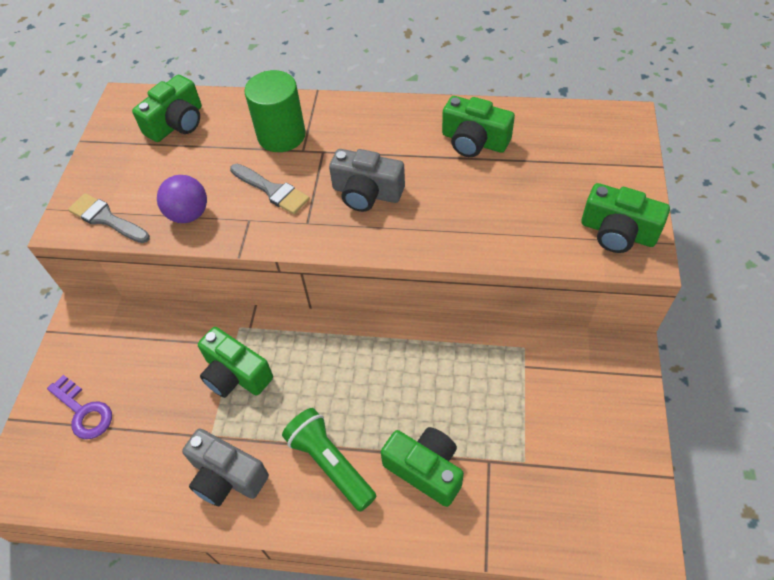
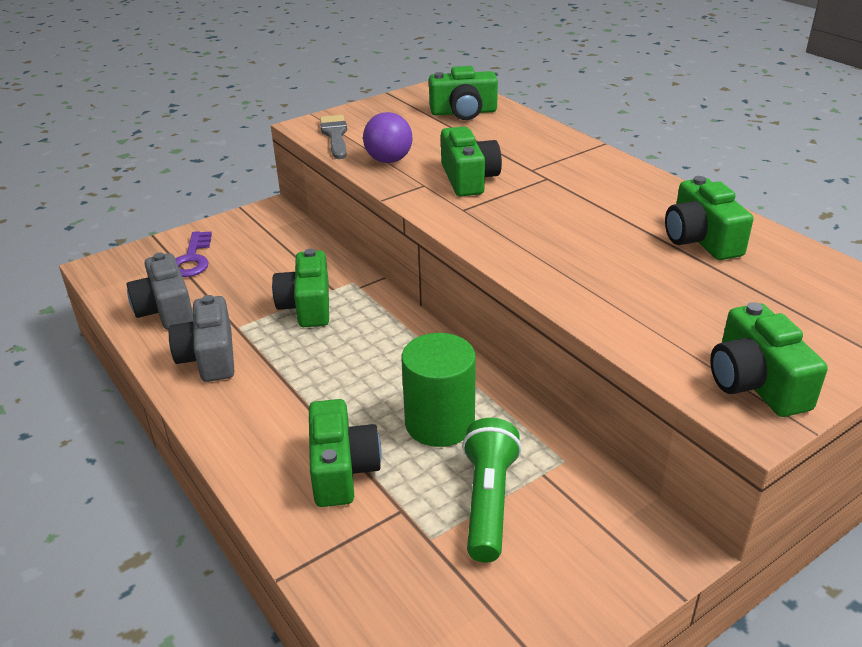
camera: 45 degrees right, 20 degrees down
grey brush [230,164,310,214] -> green camera [441,126,502,197]
green cylinder [244,70,306,152] -> green cylinder moved to [402,333,476,447]
green flashlight [282,408,376,512] -> green flashlight moved to [462,418,522,563]
grey camera [329,149,405,212] -> grey camera moved to [127,253,193,330]

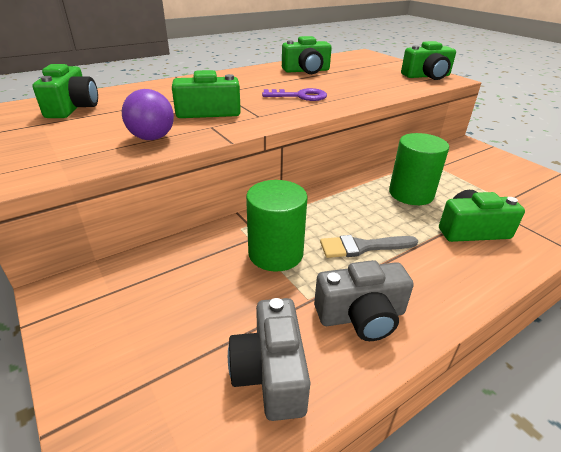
camera: 90 degrees left, 0 degrees up
grey camera [127,253,193,330] -> grey camera turned 105 degrees clockwise [228,298,310,421]
purple key [175,231,212,277] -> purple key moved to [262,88,327,101]
green camera [272,249,329,327] -> green cylinder [246,180,308,272]
grey brush [320,115,347,159] -> grey brush moved to [320,235,418,258]
green flashlight [462,418,522,563] -> none

